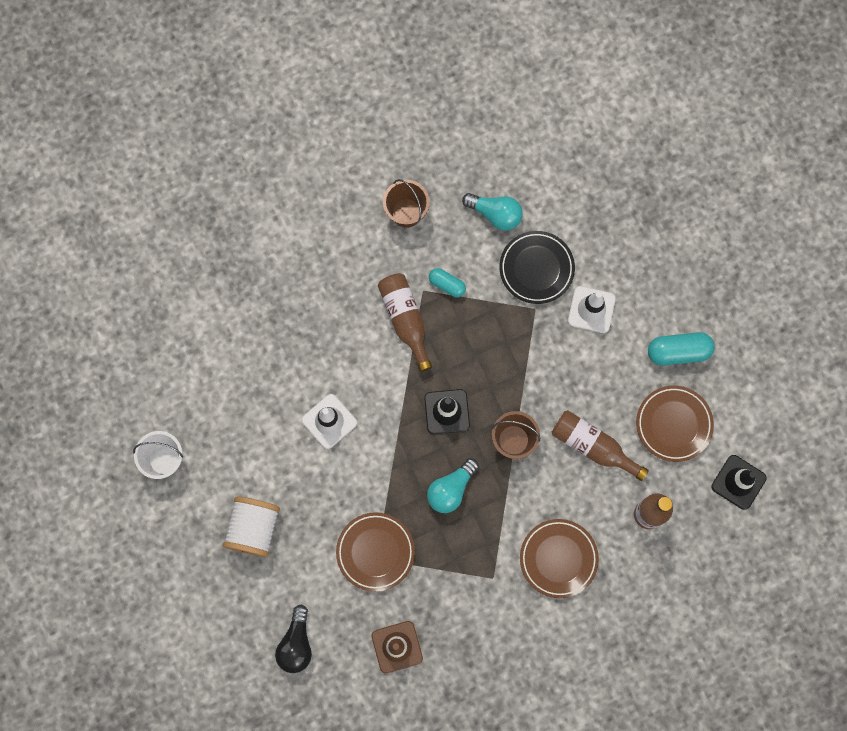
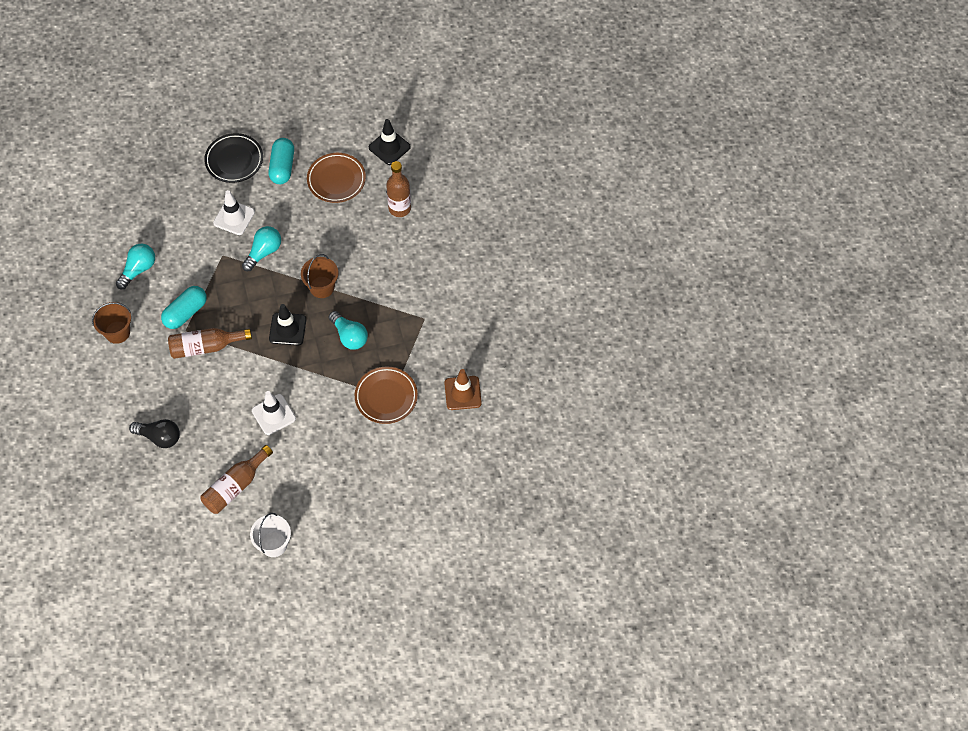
camera: 80 degrees left, 15 degrees down
white spool [223,497,280,557] -> none
black light bulb [275,605,312,673] -> black light bulb moved to [129,419,180,448]
turquoise capsule [429,268,466,297] -> turquoise capsule [161,286,207,329], size x1.62
black plate [499,231,575,304] -> black plate moved to [204,133,263,183]
brown plate [520,519,599,598] -> none
brown bottle [552,410,649,481] -> brown bottle moved to [201,445,273,514]
none -> turquoise light bulb [242,226,281,271]

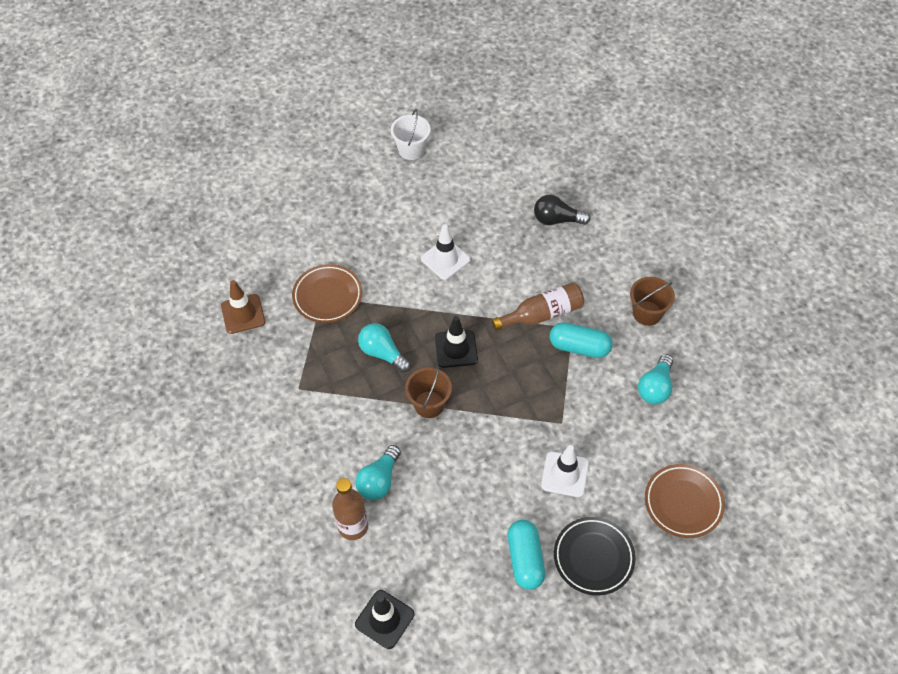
camera: 170 degrees right, 5 degrees down
turquoise capsule [161,286,207,329] -> turquoise capsule turned 75 degrees clockwise [549,322,613,358]
brown bottle [201,445,273,514] -> none
turquoise light bulb [242,226,281,271] -> turquoise light bulb moved to [355,445,401,500]
brown plate [307,153,366,203] -> brown plate moved to [645,464,725,538]

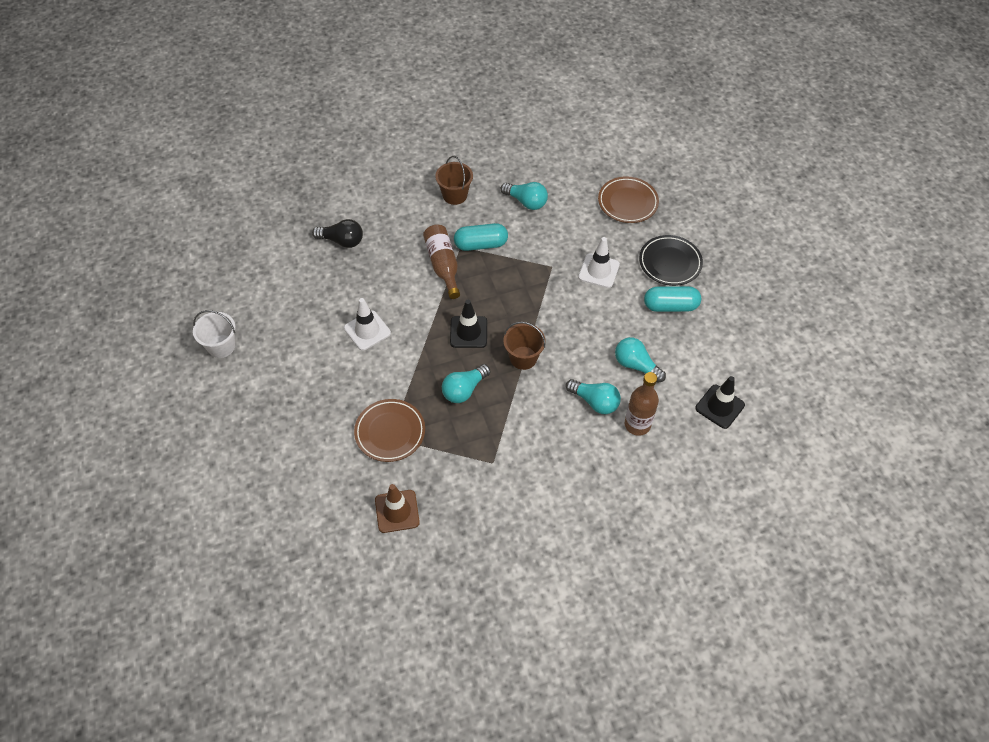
camera: 85 degrees left, 0 degrees up
black light bulb [534,195,591,225] -> black light bulb turned 90 degrees counterclockwise [312,219,363,248]
turquoise capsule [549,322,613,358] -> turquoise capsule turned 60 degrees clockwise [454,223,508,251]
none -> turquoise light bulb [615,337,666,383]

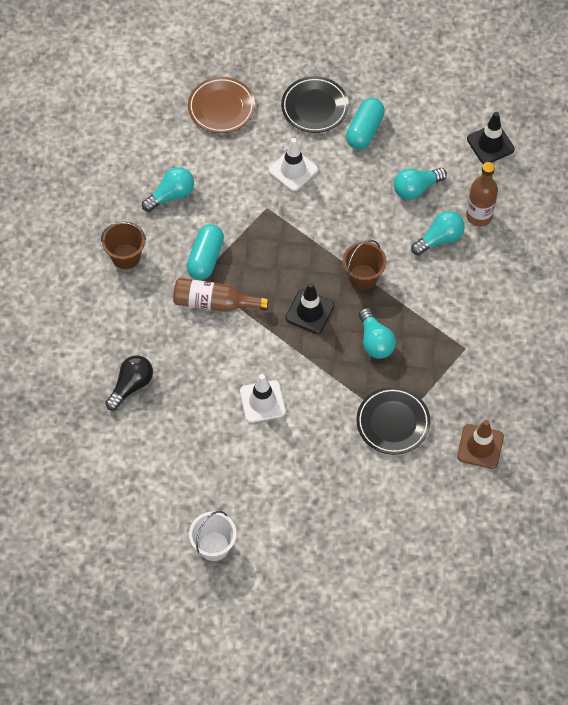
camera: 65 degrees left, 5 degrees up
brown plate [354,399,425,462] -> black plate [356,387,431,455]

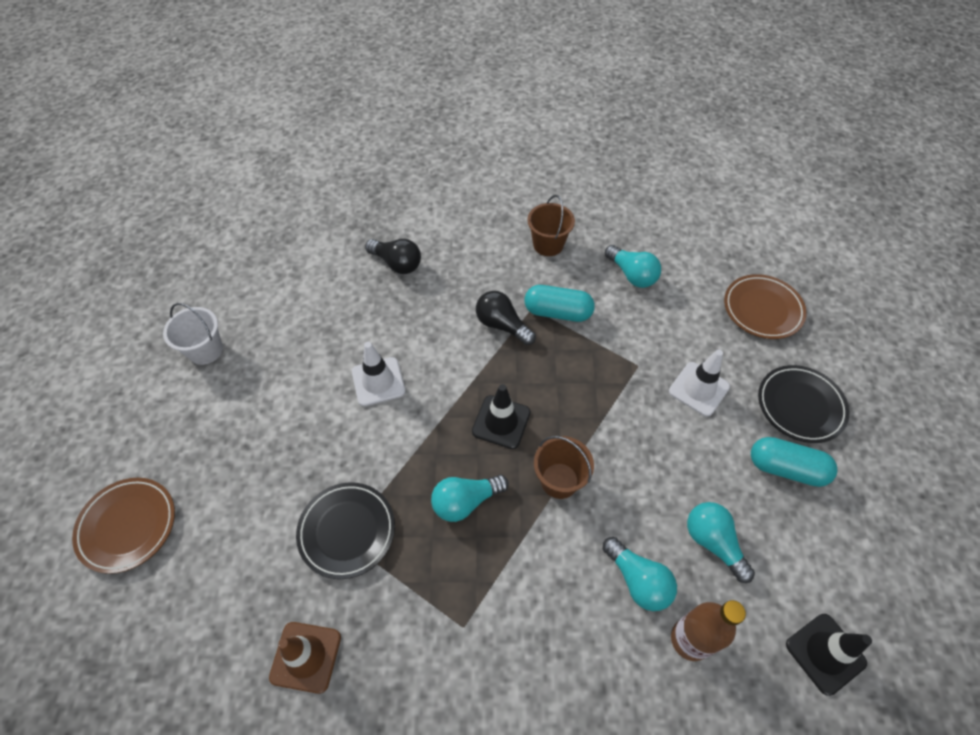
camera: 85 degrees right, 5 degrees down
brown bottle [173,278,269,312] -> black light bulb [476,291,536,345]
none -> brown plate [72,478,175,574]

